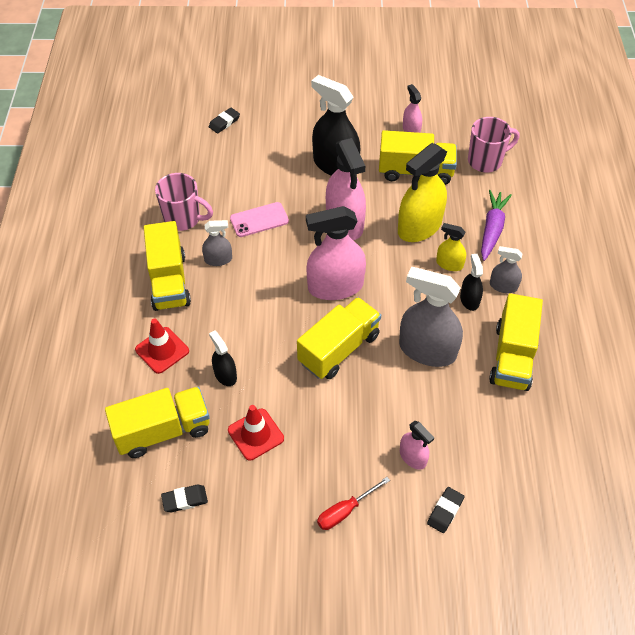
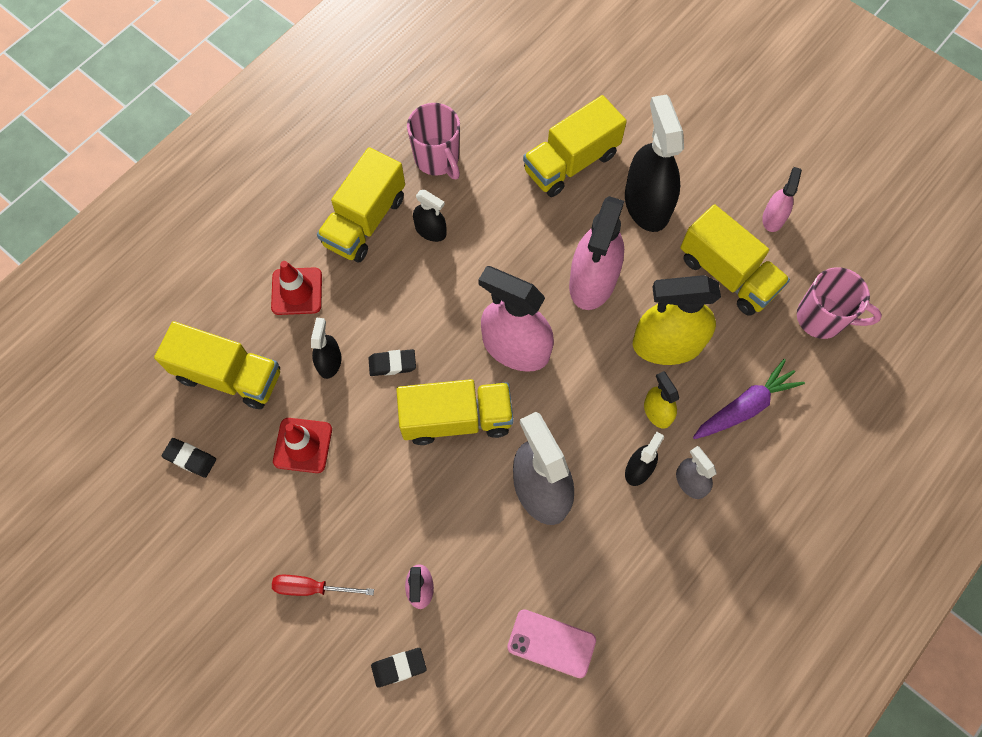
camera: 40 degrees right, 15 degrees up
grey spray bottle [202,220,232,266] -> black spray bottle [413,190,446,242]
black eraser [209,108,240,133] -> black eraser moved to [369,349,416,376]
pink phone [230,202,289,237] -> pink phone moved to [507,609,596,678]
yellow truck [489,293,543,391] -> yellow truck moved to [523,95,627,197]

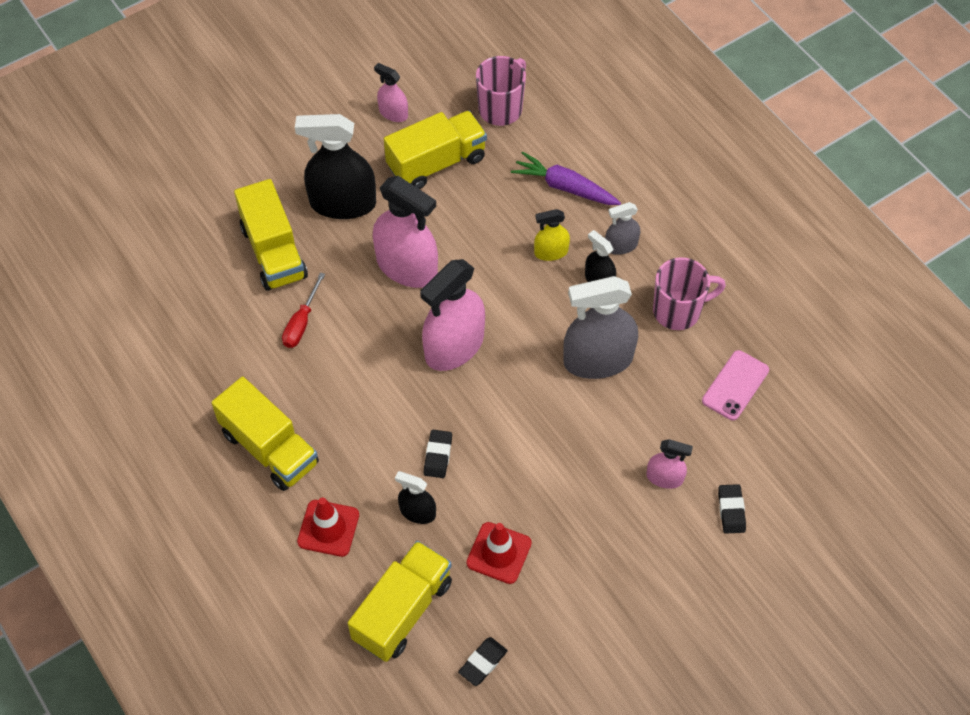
camera: 75 degrees left, 10 degrees down
red screwdriver [272,575,374,596] -> red screwdriver moved to [282,272,325,348]
yellow truck [396,379,513,445] -> none
pink mug [407,103,460,180] -> pink mug moved to [653,257,726,330]
black spray bottle [413,190,446,242] -> none
yellow spray bottle [633,275,721,365] -> none
purple carrot [693,359,805,439] -> purple carrot turned 45 degrees counterclockwise [511,152,621,205]

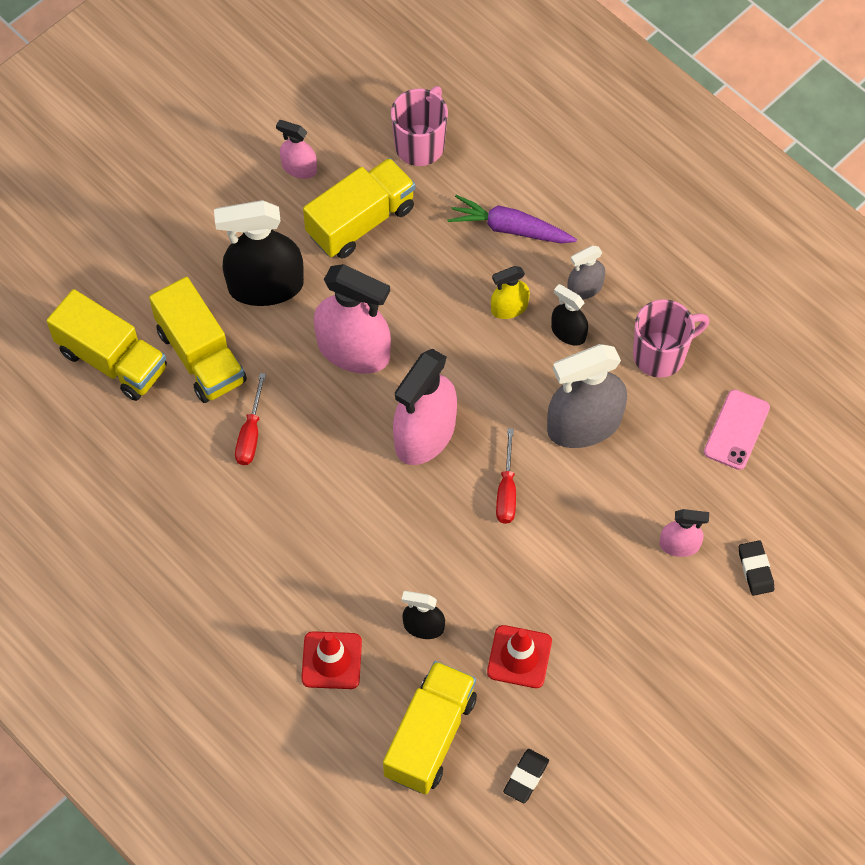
camera: 10 degrees left, 5 degrees up
yellow truck [212,377,319,491] -> yellow truck moved to [47,289,167,401]
black eraser [424,430,452,478] -> none
none -> red screwdriver [496,428,516,524]

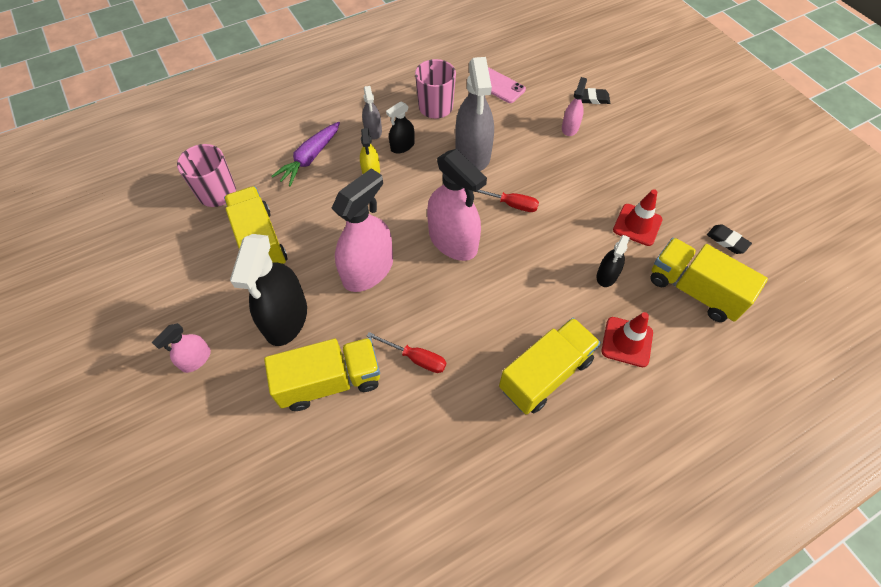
camera: 75 degrees left, 5 degrees down
yellow truck [47,289,167,401] -> yellow truck moved to [499,318,601,415]
pink spray bottle [276,120,317,179] -> pink spray bottle moved to [152,323,211,373]

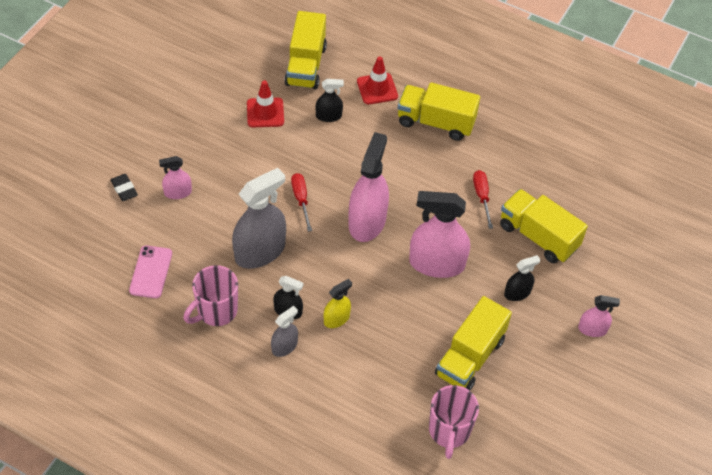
camera: 125 degrees left, 5 degrees down
black spray bottle [230,234,307,346] -> black spray bottle [504,255,540,301], size x0.51
purple carrot [271,122,340,186] -> none
black eraser [707,224,752,254] -> none

